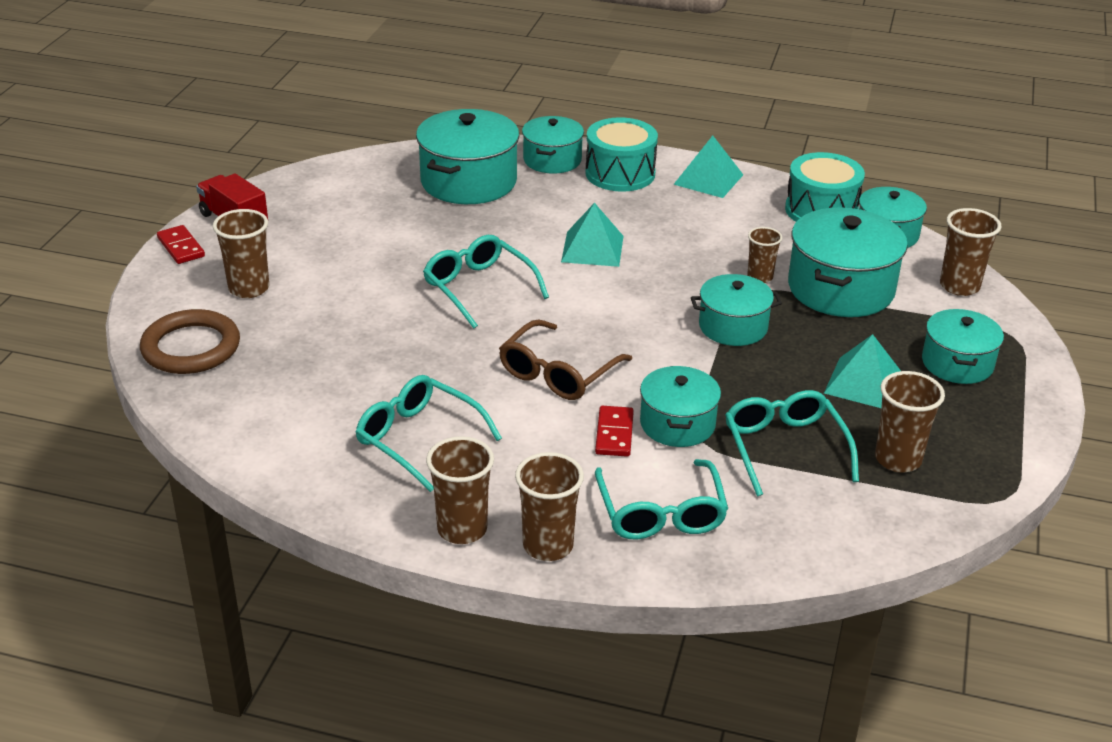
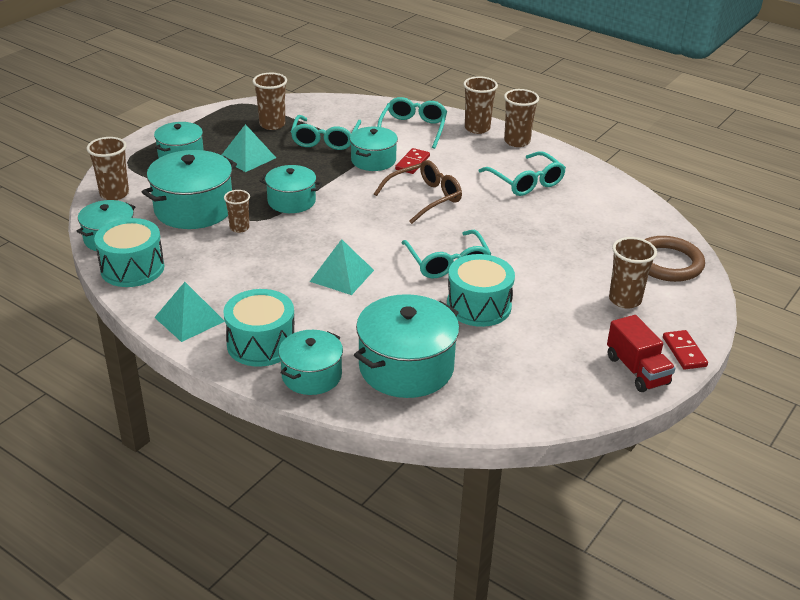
camera: 160 degrees left, 0 degrees up
none -> turquoise drum [447,254,515,327]

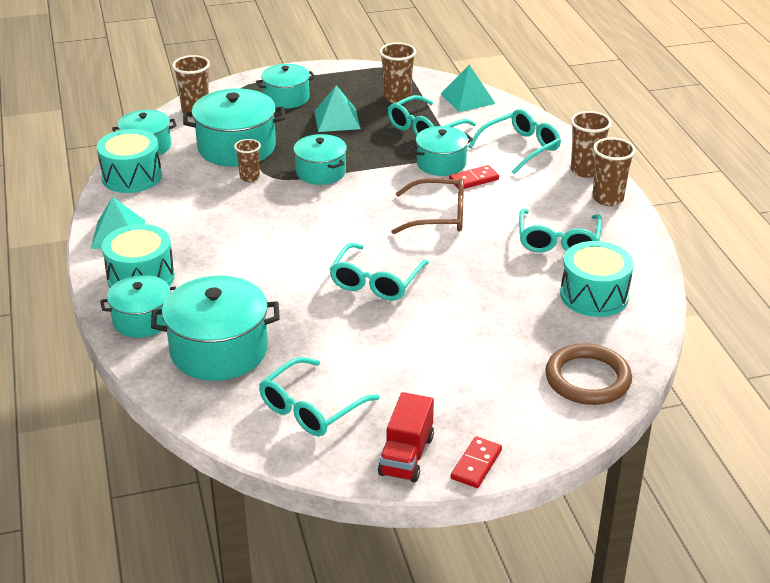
camera: 40 degrees right, 0 degrees up
turquoise pyramid [310,239,374,295] -> turquoise pyramid moved to [441,64,495,112]
turquoise drum [447,254,515,327] -> turquoise drum moved to [560,241,634,317]
brown cup [609,237,657,309] -> none
none -> turquoise glasses [259,357,380,436]

